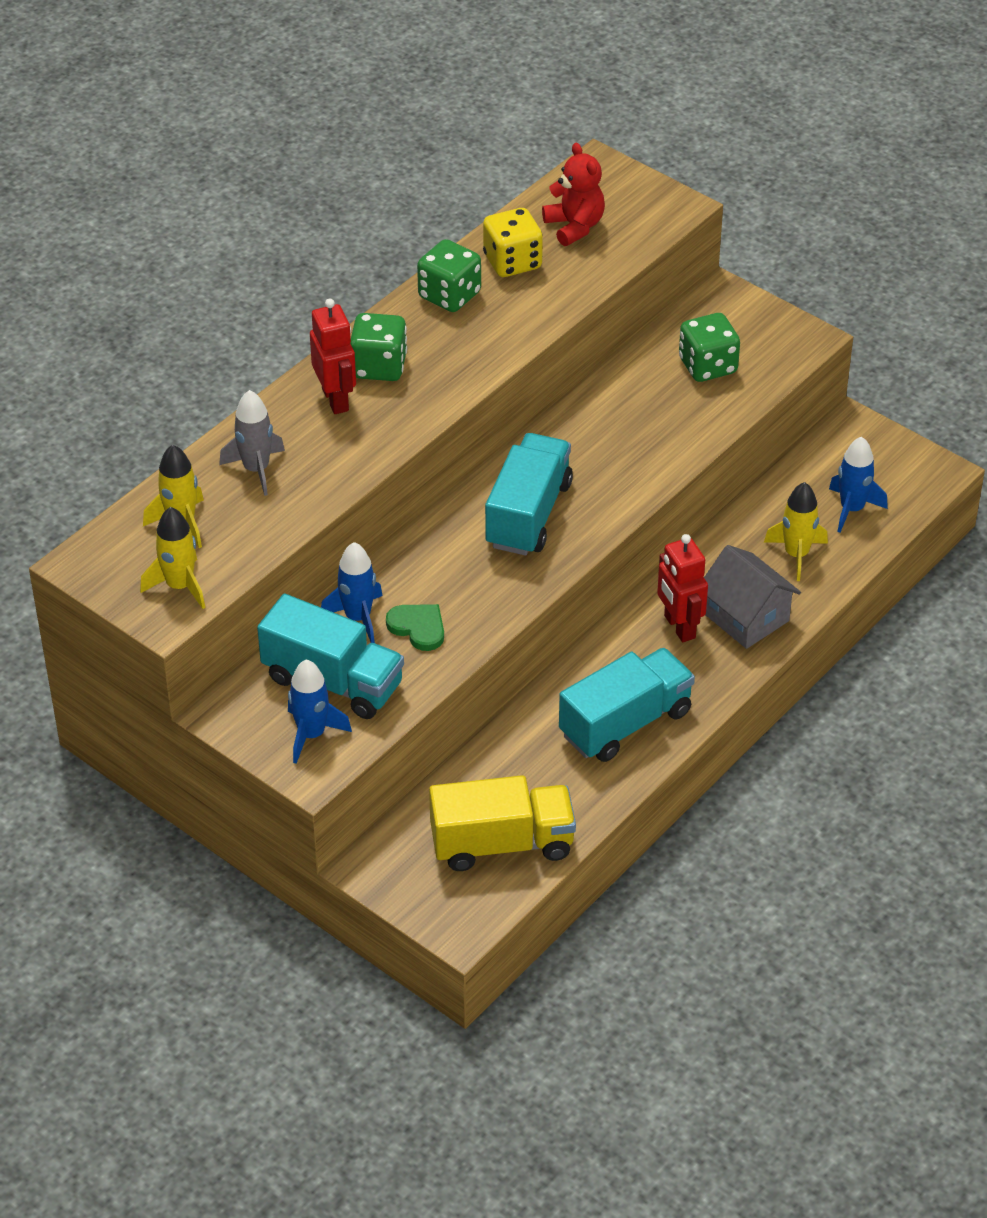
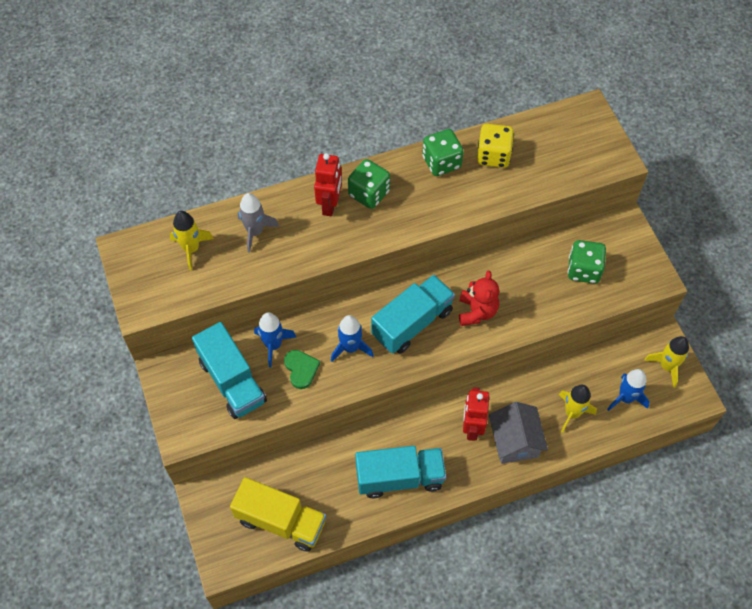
camera: 30 degrees right, 15 degrees up
yellow rocket [140,507,206,609] -> yellow rocket moved to [644,336,689,388]
blue rocket [288,659,352,764] -> blue rocket moved to [331,315,374,362]
red teddy bear [542,143,605,246] -> red teddy bear moved to [459,271,499,326]

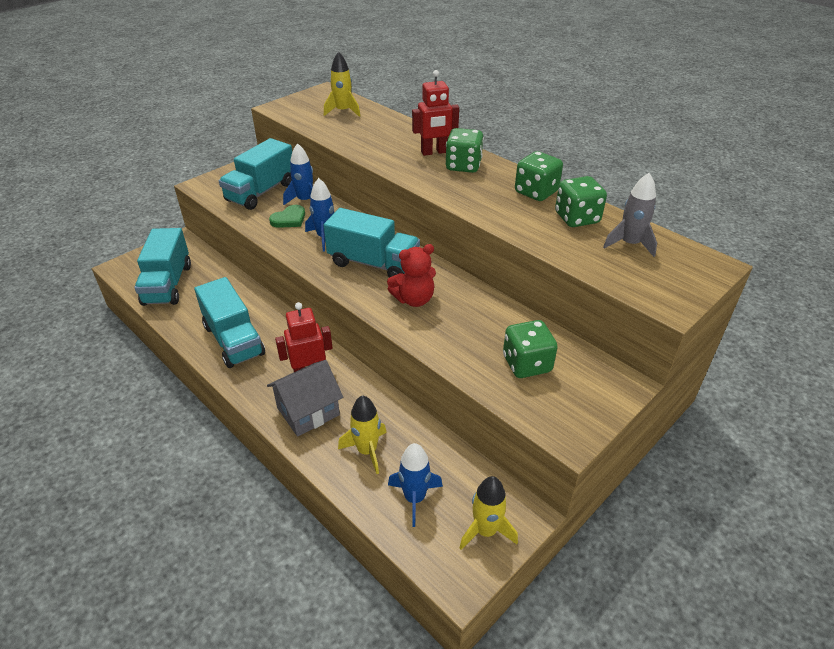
camera: 65 degrees right, 20 degrees down
yellow truck [230,477,326,552] -> turquoise truck [134,228,191,306]
grey rocket [238,193,279,253] -> grey rocket moved to [603,173,657,257]
yellow dice [477,124,514,168] -> green dice [555,176,607,227]

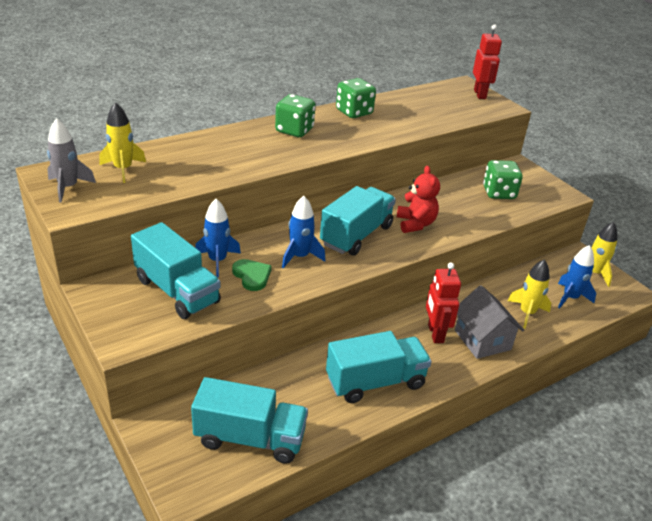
camera: 80 degrees left, 5 degrees down
red robot [412,70,459,156] -> red robot moved to [473,24,502,99]
green dice [555,176,607,227] -> none
grey rocket [603,173,657,257] -> grey rocket moved to [47,118,96,203]

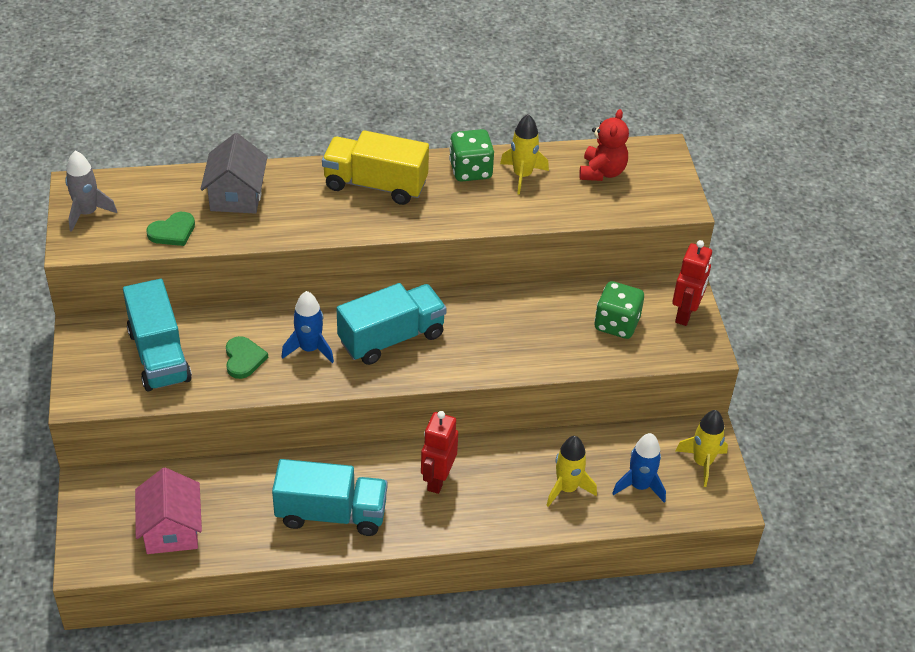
camera: 25 degrees right, 10 degrees up
yellow rocket [100,102,146,183] -> yellow rocket moved to [500,114,549,195]
turquoise truck [191,377,308,464] -> pink house [135,468,202,554]
blue rocket [195,199,241,277] -> none
green dice [275,94,315,137] -> yellow truck [322,130,429,205]
red teddy bear [397,166,440,233] -> red teddy bear moved to [579,109,629,181]
grey house [455,285,524,359] -> grey house moved to [200,133,268,214]
red robot [473,24,502,99] -> red robot moved to [672,240,712,326]
none -> green heart [146,212,195,246]

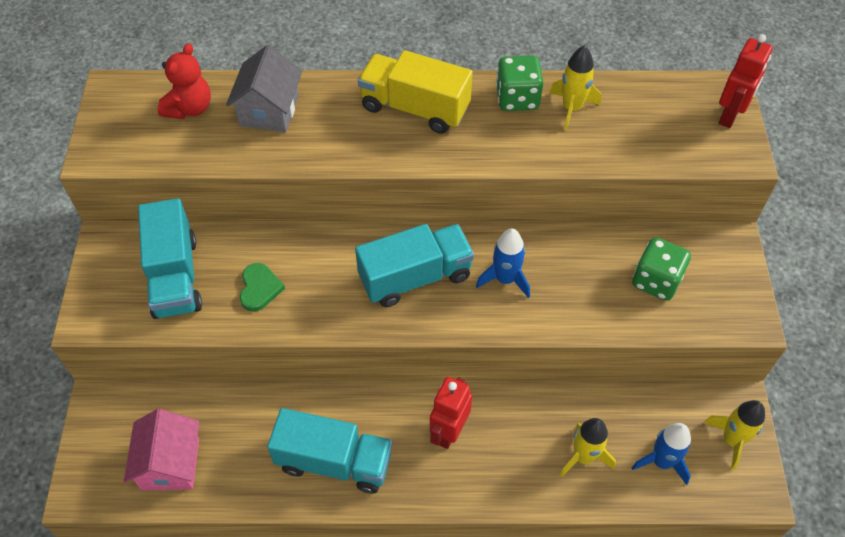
camera: 10 degrees right, 10 degrees up
grey rocket [65,151,117,232] -> none
green heart [146,212,195,246] -> none
blue rocket [282,291,334,363] -> blue rocket moved to [476,229,530,298]
red teddy bear [579,109,629,181] -> red teddy bear moved to [158,43,211,119]
red robot [672,240,712,326] -> red robot moved to [719,34,773,128]

